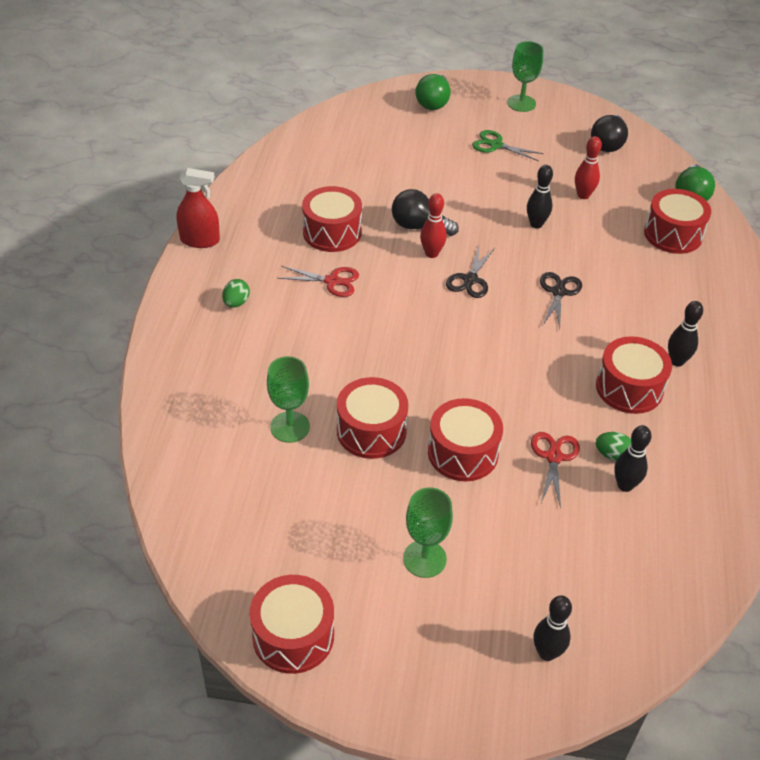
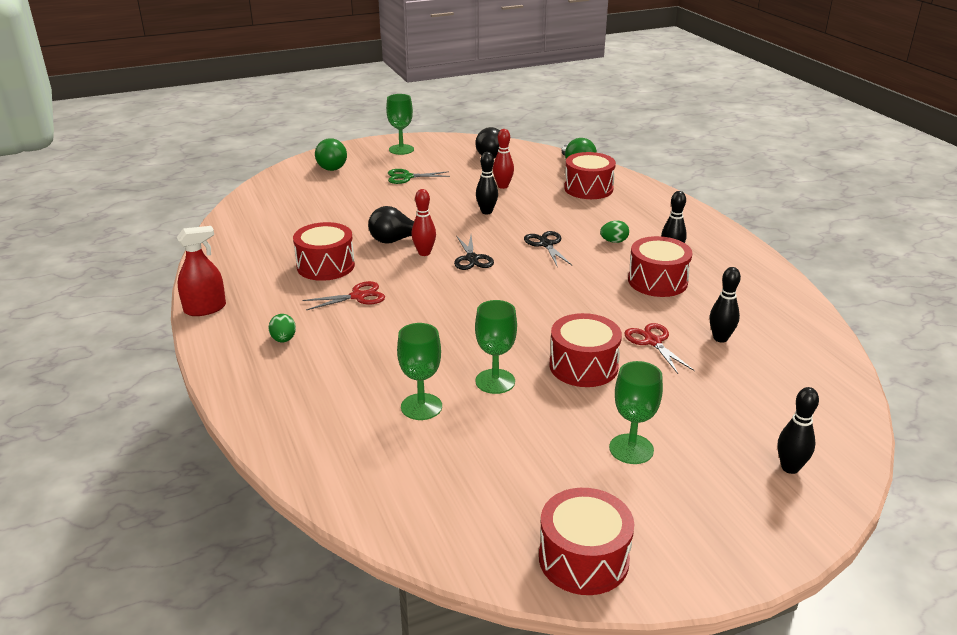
camera: 30 degrees left, 15 degrees down
red drum [337,377,408,459] -> green goblet [475,300,517,394]
green egg [596,432,631,461] -> green egg moved to [600,221,629,243]

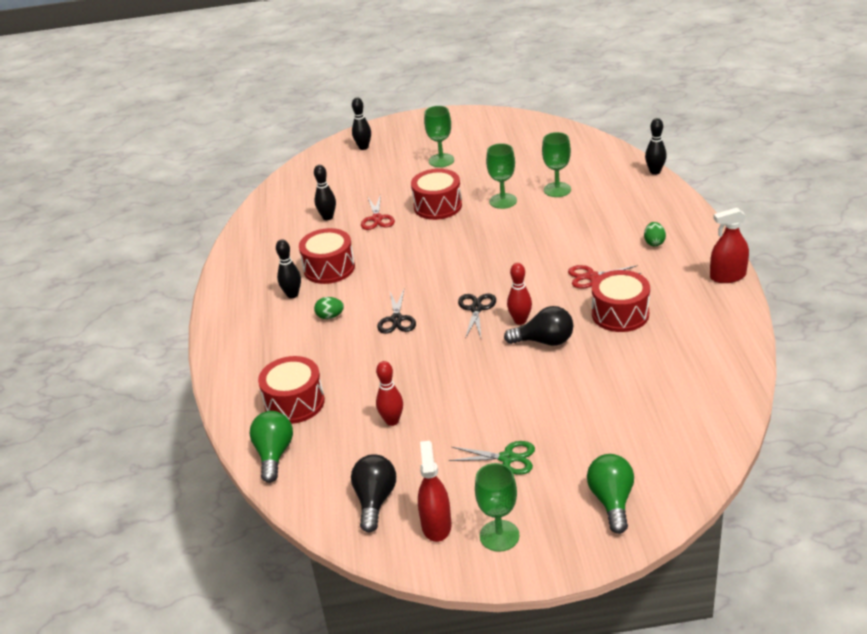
camera: 160 degrees left, 5 degrees up
black bowling pin [476,152,498,214] -> black bowling pin moved to [645,118,667,175]
red drum [539,488,634,595] -> none
none -> red spray bottle [418,441,451,542]

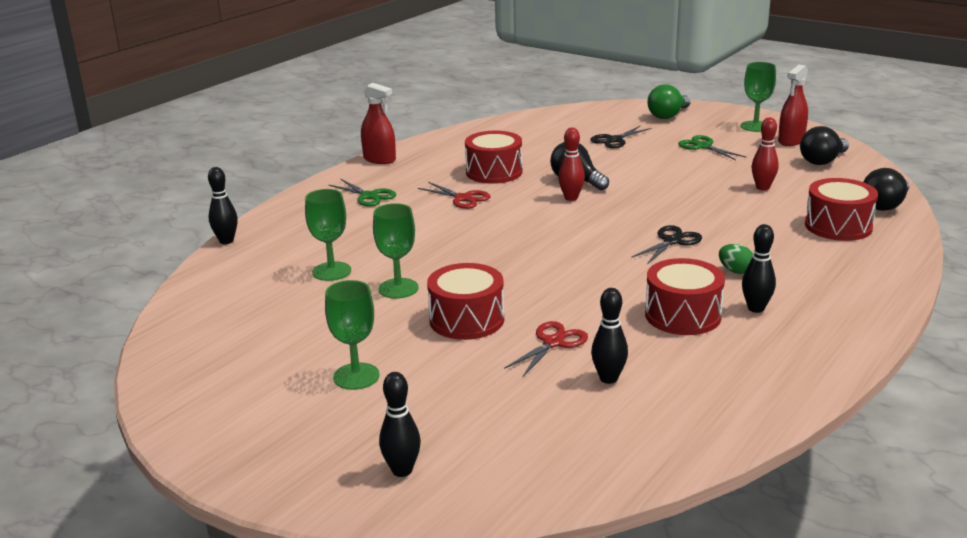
camera: 140 degrees left, 10 degrees down
green light bulb [249,411,293,483] -> black light bulb [863,168,909,211]
black scissors [458,294,496,339] -> black scissors moved to [590,126,652,148]
green egg [644,222,666,246] -> green scissors [329,179,396,207]

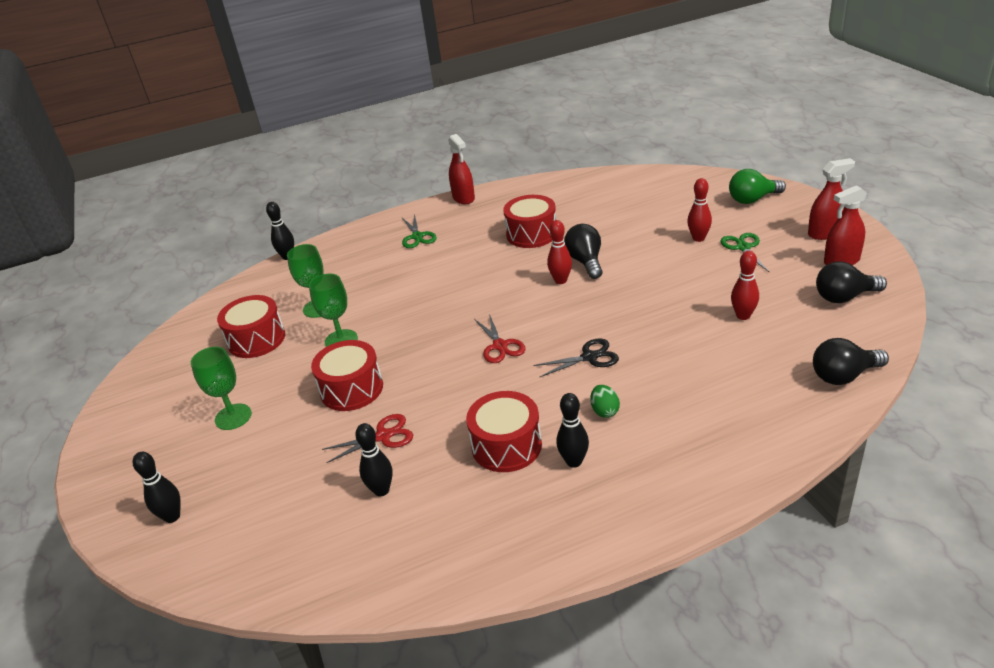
camera: 35 degrees right, 10 degrees up
red scissors [418,182,491,209] -> red scissors moved to [474,314,526,363]
black scissors [590,126,652,148] -> none
green goblet [741,62,776,132] -> red spray bottle [808,158,855,240]
red drum [805,178,878,241] -> red drum moved to [217,295,285,358]
none -> red bowling pin [687,178,712,242]

